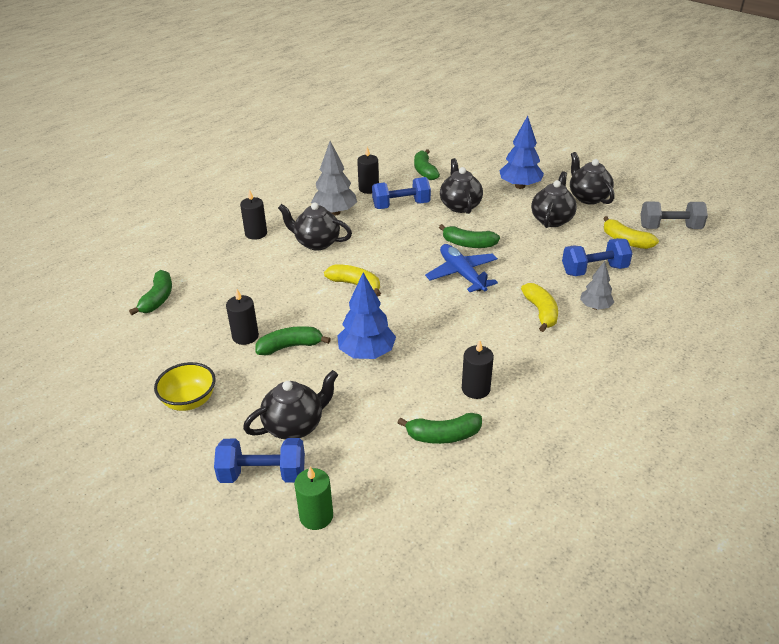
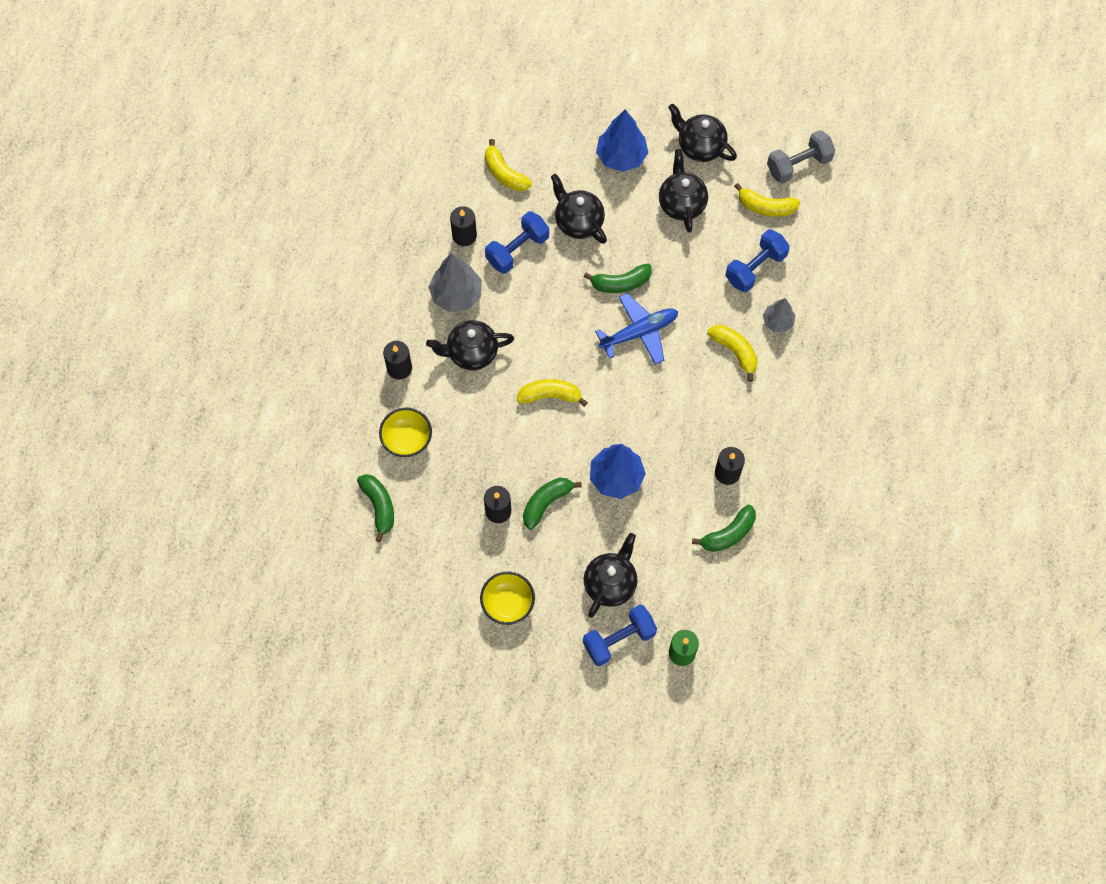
camera: 30 degrees left, 30 degrees up
green banana [414,149,440,180] -> yellow banana [485,139,532,191]
blue plane [425,244,498,292] -> blue plane turned 120 degrees clockwise [595,293,678,365]
none -> yellow bowl [379,408,432,457]

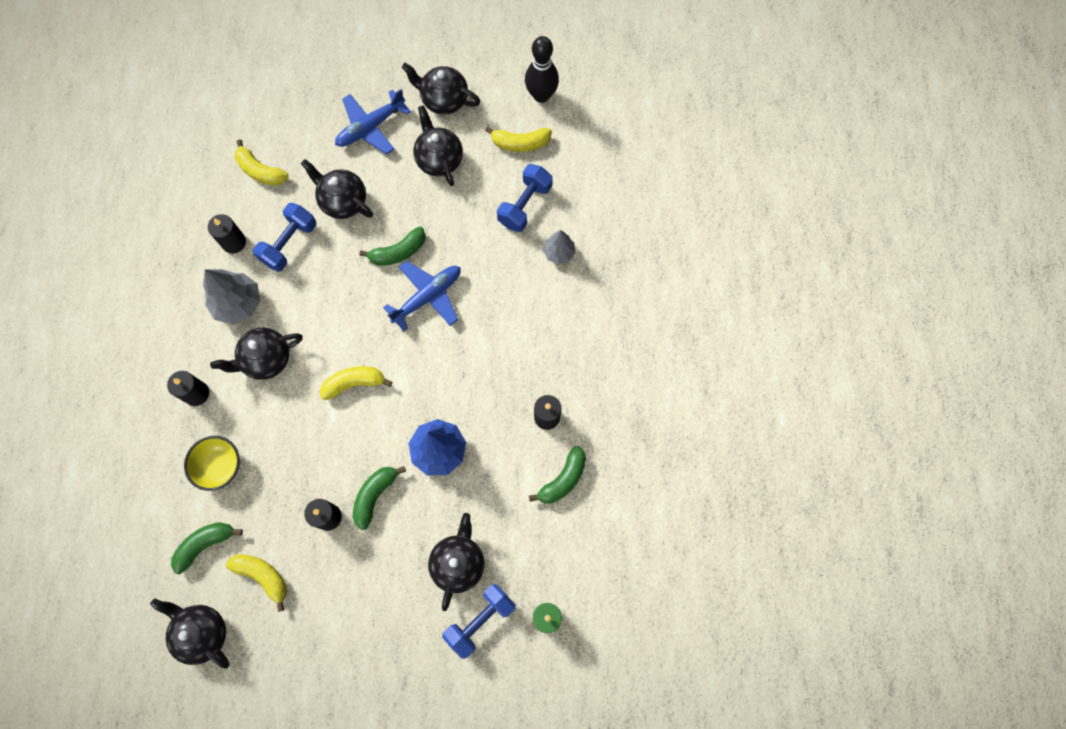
camera: 15 degrees left, 5 degrees up
green banana [357,474,394,542] -> green banana turned 90 degrees counterclockwise [171,522,243,574]
yellow bowl [480,571,535,625] -> none
blue tree [596,110,648,172] -> blue plane [335,89,411,155]
yellow banana [707,325,758,382] -> yellow banana moved to [226,554,287,612]
grey dumbbell [767,130,835,184] -> black bowling pin [525,36,559,103]
none -> black teapot [150,598,230,669]

